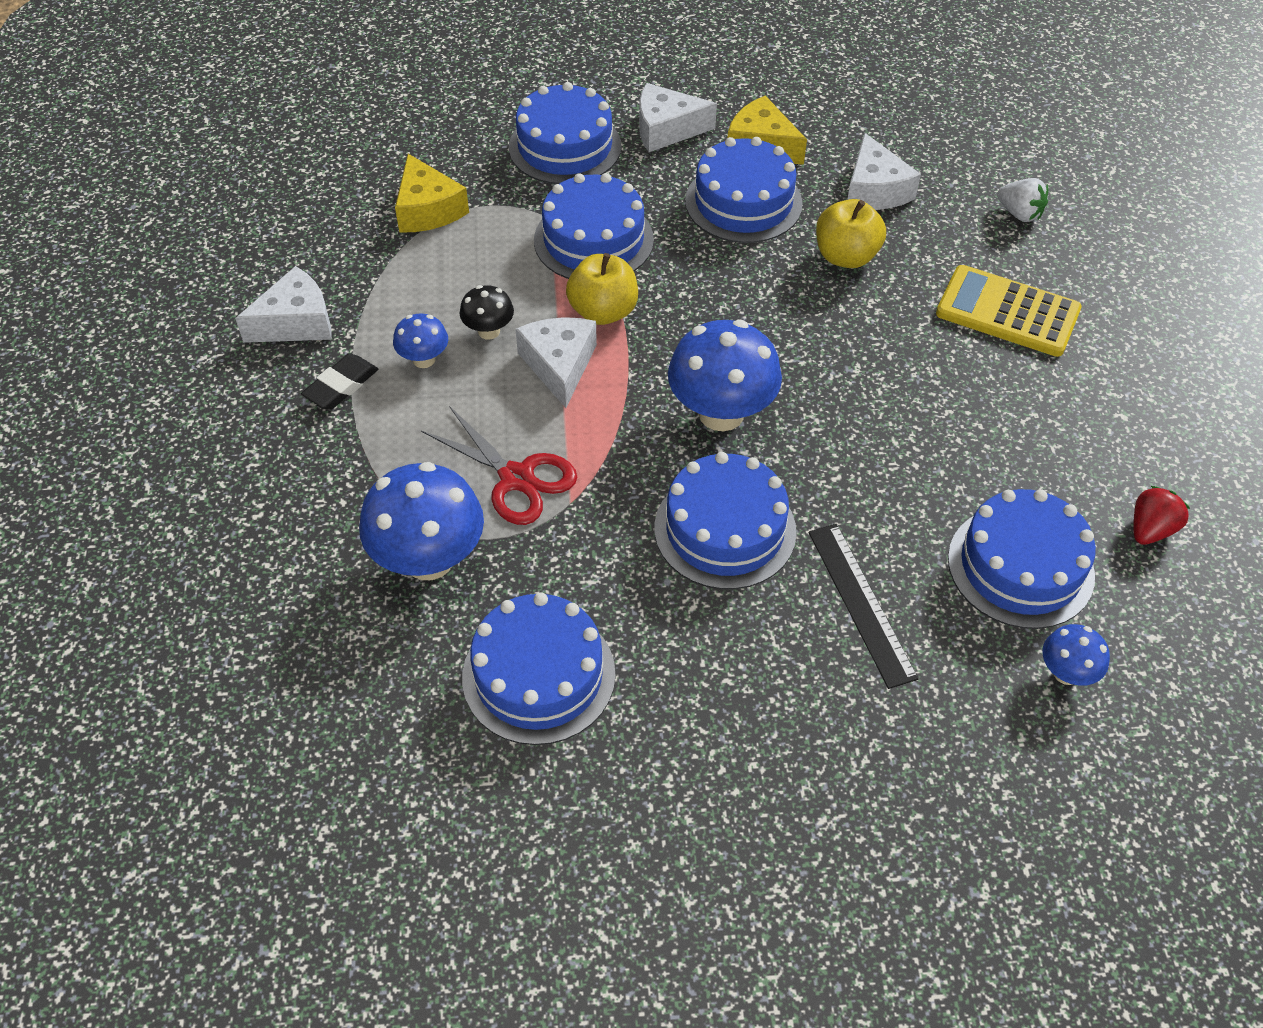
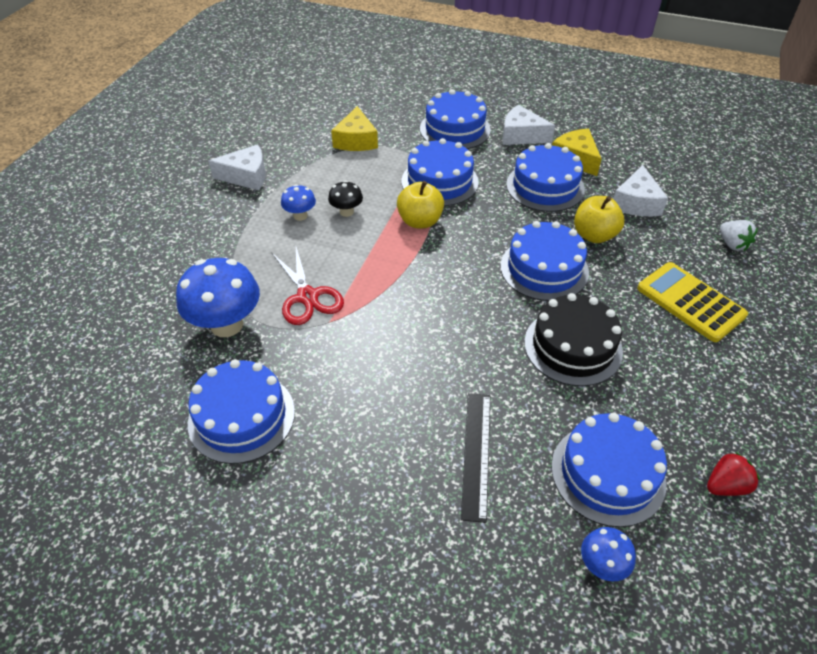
camera: 25 degrees right, 5 degrees down
black eraser [301,353,378,410] -> none
white cheese [515,317,597,408] -> none
blue cake [655,452,797,589] -> blue cake moved to [500,221,589,301]
blue mushroom [668,320,782,431] -> none
none -> black cake [524,293,623,386]

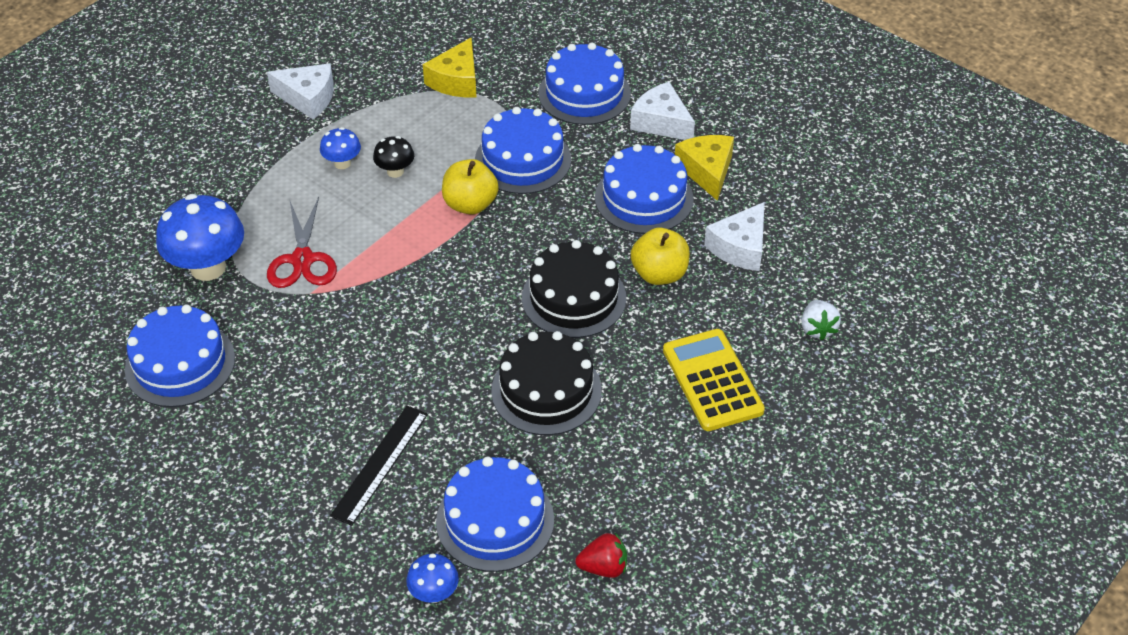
camera: 20 degrees right, 0 degrees up
blue cake [500,221,589,301] -> black cake [522,240,626,338]

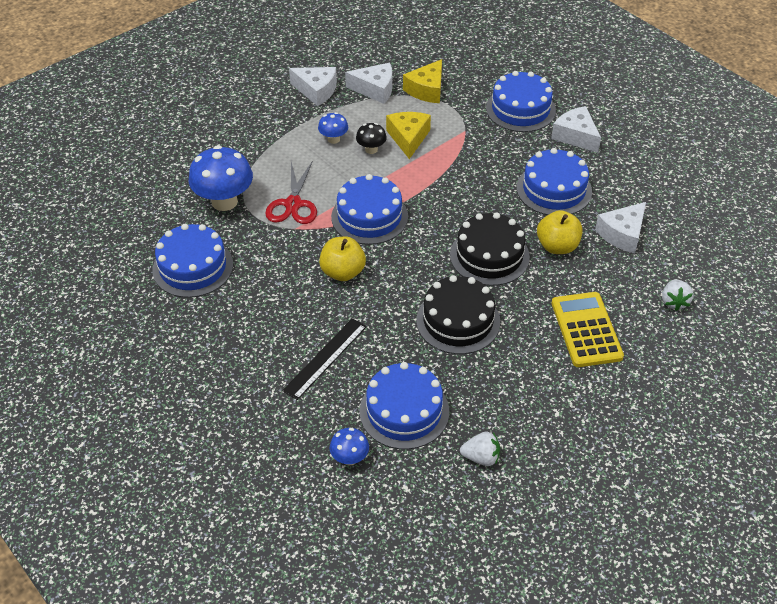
camera: 10 degrees right, 0 degrees up
yellow apple [442,159,499,215] -> yellow apple moved to [319,236,366,281]
blue cake [475,107,571,194] -> blue cake moved to [331,174,408,245]
red strawberry [575,533,627,578] -> white strawberry [460,432,500,466]
yellow cheese [675,135,734,201] -> yellow cheese moved to [386,112,431,159]
none -> white cheese [345,63,392,104]

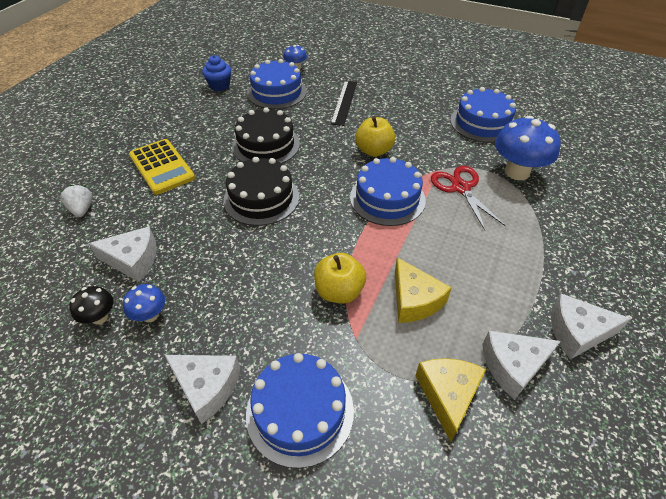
camera: 155 degrees right, 0 degrees up
blue mushroom [318,112,348,144] -> blue mushroom moved to [123,284,165,322]
black mushroom [356,123,387,154] -> black mushroom moved to [69,286,113,324]
white strawberry [460,432,500,466] -> blue cupcake [202,55,231,91]
blue cake [517,148,592,215] -> none
yellow apple [537,210,583,254] -> yellow apple moved to [314,253,366,304]
white cheese [595,202,646,253] -> white cheese turned 75 degrees clockwise [88,226,157,282]

